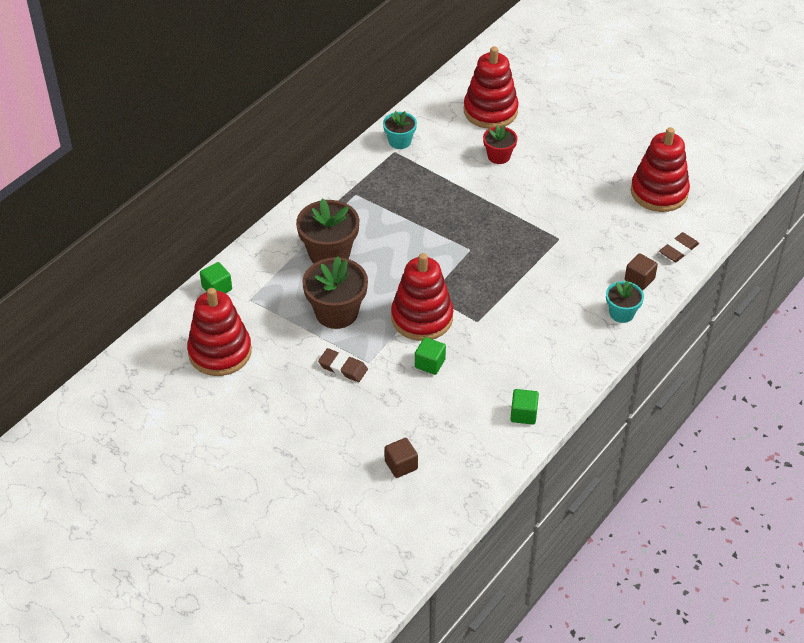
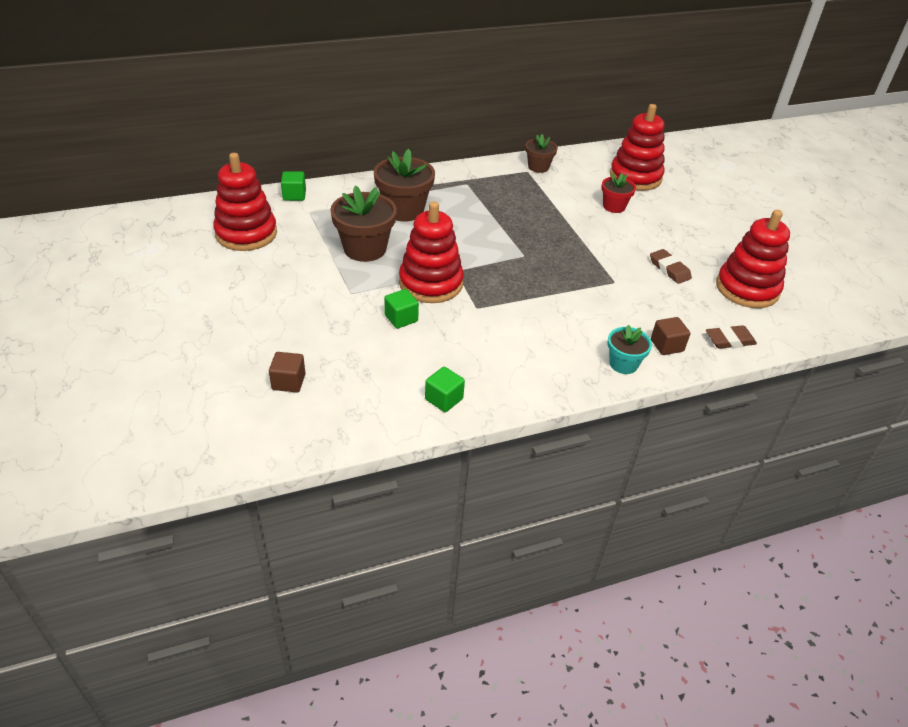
camera: 30 degrees right, 5 degrees down
brown eraser [318,348,368,382] -> brown eraser moved to [650,249,692,284]
turquoise flower pot [383,111,417,149] -> brown flower pot [525,134,558,173]

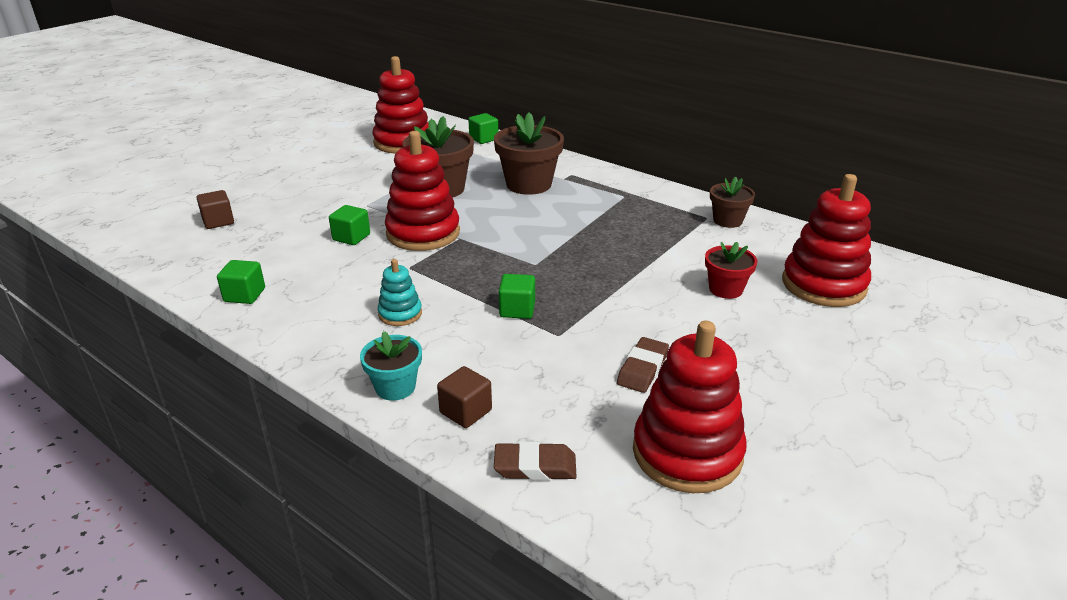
camera: 60 degrees right, 10 degrees down
brown eraser [706,325,757,349] -> brown eraser turned 45 degrees counterclockwise [494,442,577,480]
none -> turquoise stacking toy [378,259,422,326]
none -> green cube [499,274,535,319]

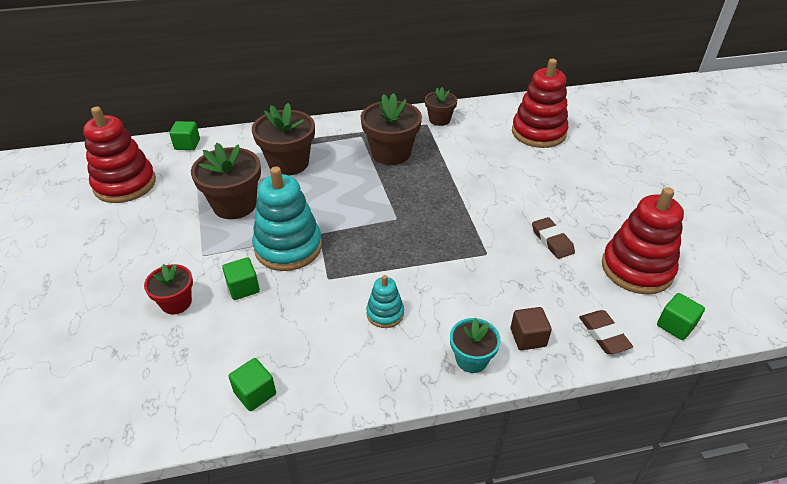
camera: 50 degrees left, 10 degrees up
brown cube [197,190,234,229] -> none
red stacking toy [385,131,460,251] -> turquoise stacking toy [252,167,322,271]
brown eraser [494,442,577,480] -> brown eraser turned 60 degrees counterclockwise [579,310,633,354]
green cube [499,274,535,319] -> green cube moved to [657,293,705,340]
red flower pot [705,242,757,299] -> red flower pot moved to [144,264,193,314]
none -> brown flower pot [361,93,422,165]

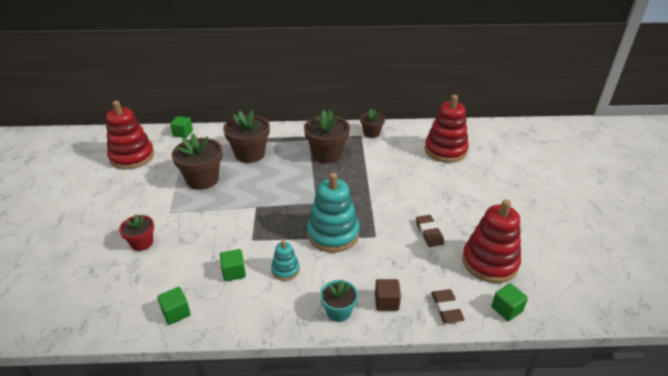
camera: 10 degrees right, 5 degrees down
green cube [222,257,260,300] -> green cube moved to [220,249,246,281]
turquoise stacking toy [252,167,322,271] -> turquoise stacking toy moved to [307,173,360,253]

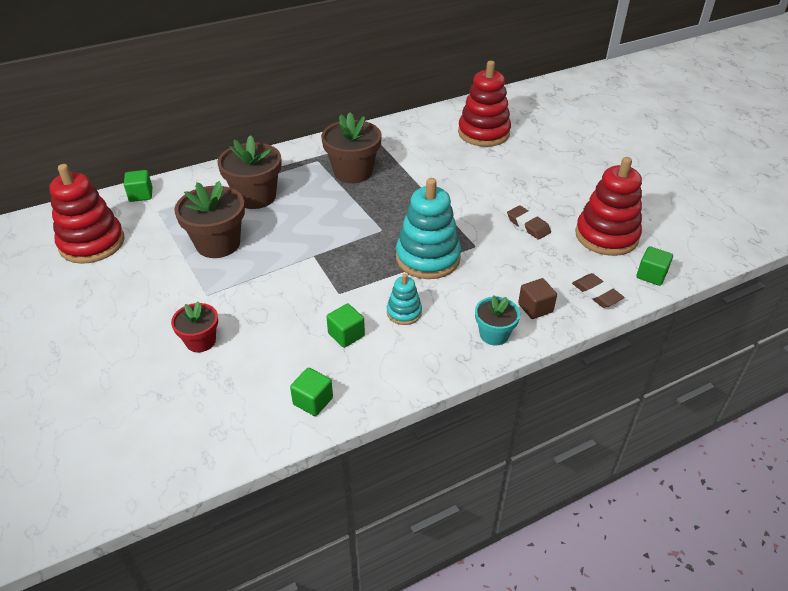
camera: 25 degrees left, 5 degrees up
brown flower pot [360,109,385,138] -> none

